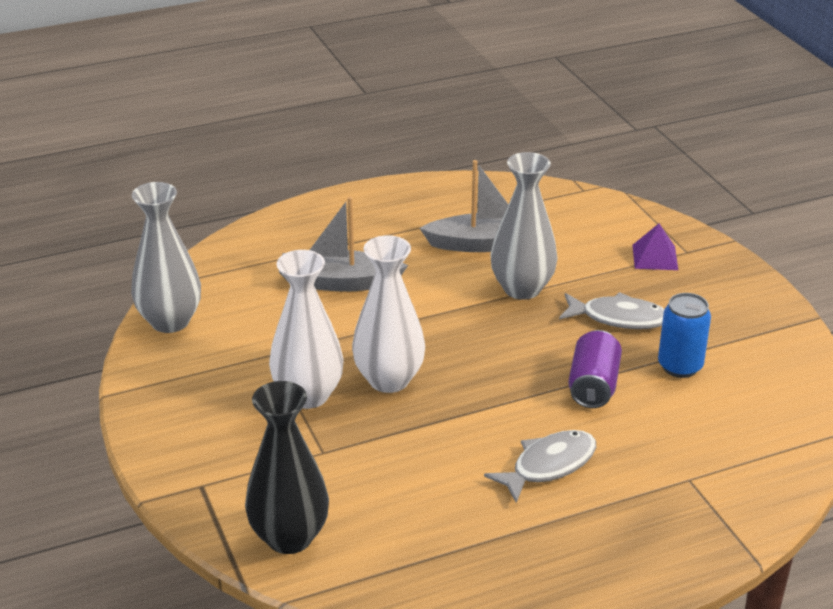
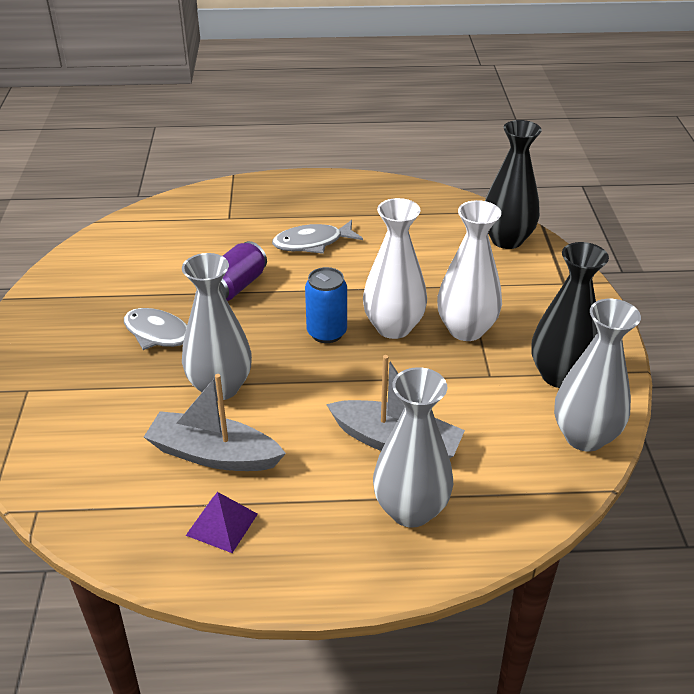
camera: 160 degrees left, 5 degrees up
purple pyramid [632,223,678,270] -> purple pyramid moved to [186,492,258,553]
blue can [658,293,711,378] -> blue can moved to [305,267,347,343]
none -> grey vase [373,367,453,528]
none -> black vase [531,242,609,388]

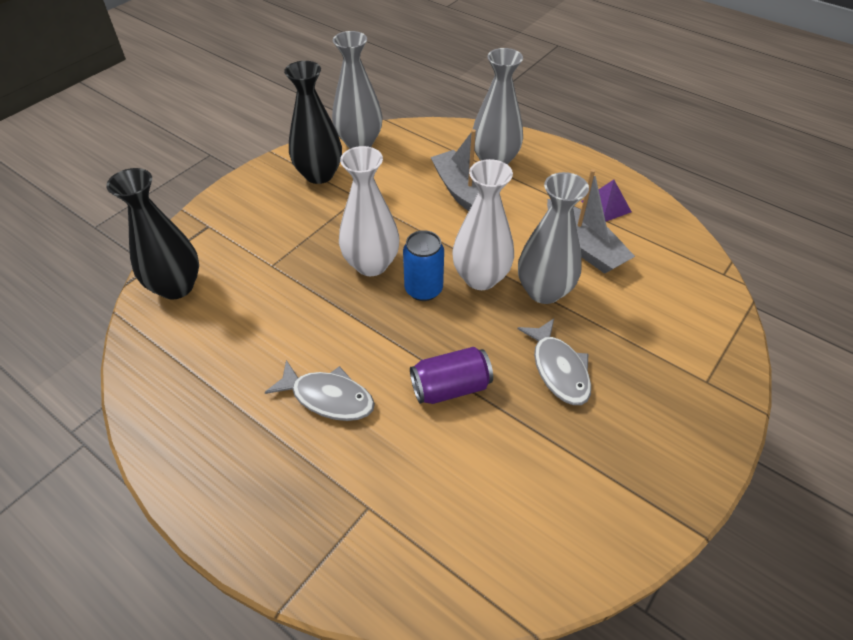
camera: 140 degrees left, 10 degrees up
white vase [437,200,502,341] -> white vase moved to [452,159,514,290]

